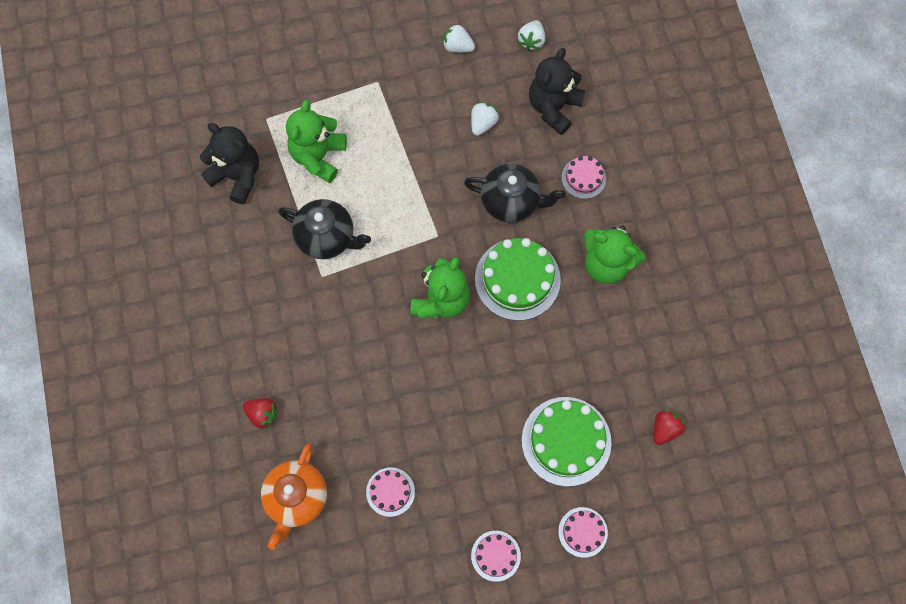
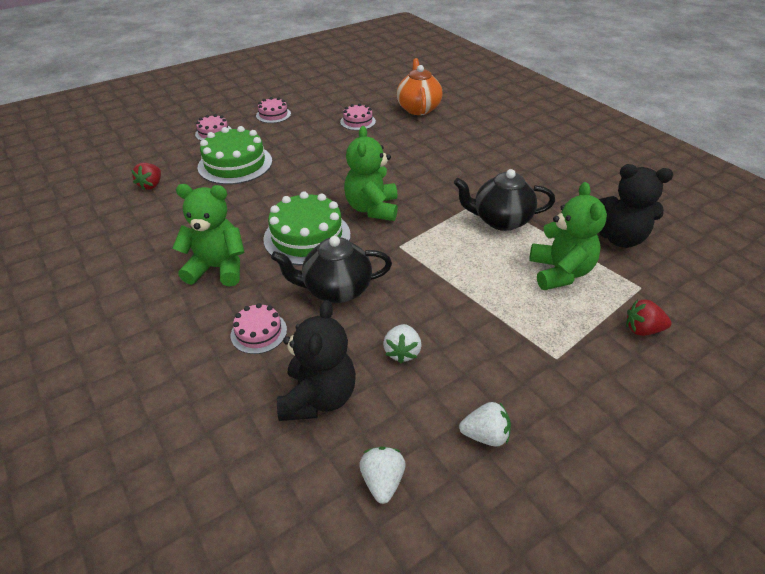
camera: 160 degrees right, 30 degrees down
red strawberry [243,398,278,429] -> red strawberry moved to [626,299,671,336]

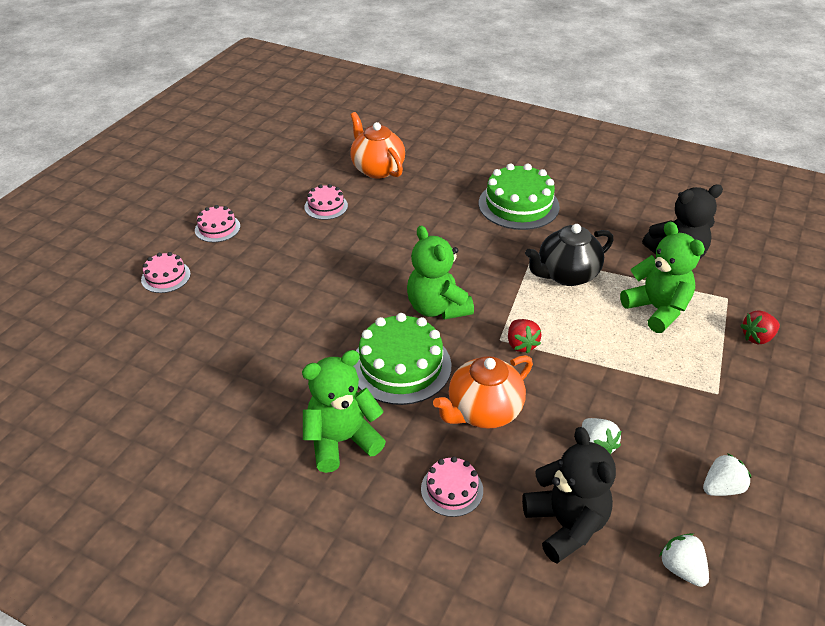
camera: 30 degrees left, 0 degrees up
red strawberry [131,163,161,190] -> red strawberry moved to [508,319,542,354]
green cake [198,126,272,185] -> green cake moved to [479,163,560,230]
black teapot [271,236,392,303] -> orange teapot [433,355,533,429]

